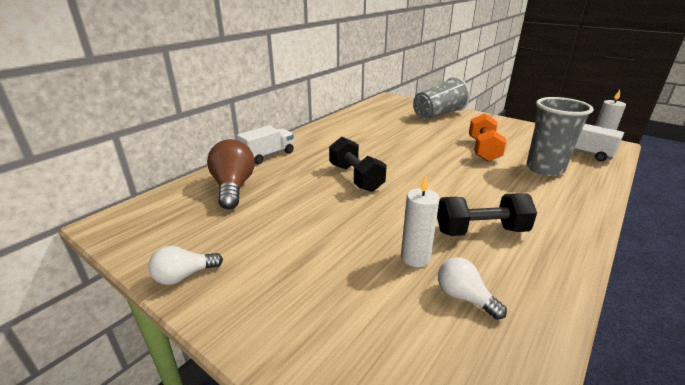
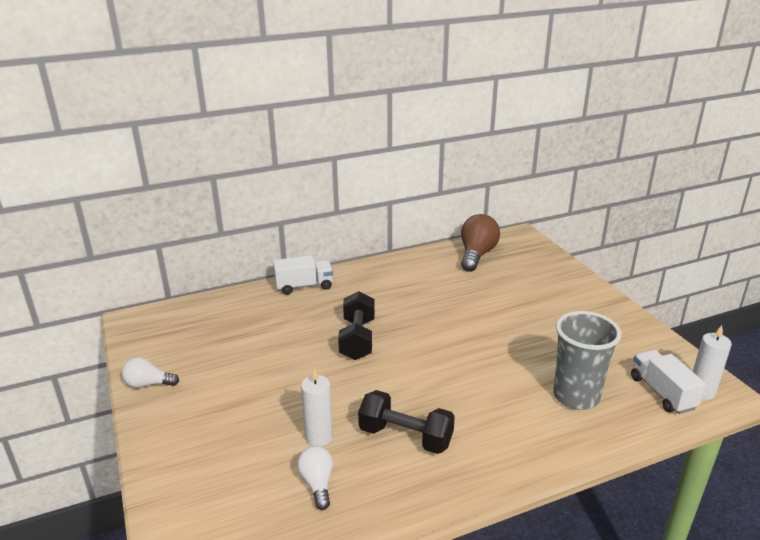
camera: 30 degrees right, 0 degrees up
brown light bulb [207,139,255,209] -> brown light bulb moved to [461,214,500,272]
grey cup [413,77,470,120] -> none
orange dumbbell [469,114,507,162] -> none

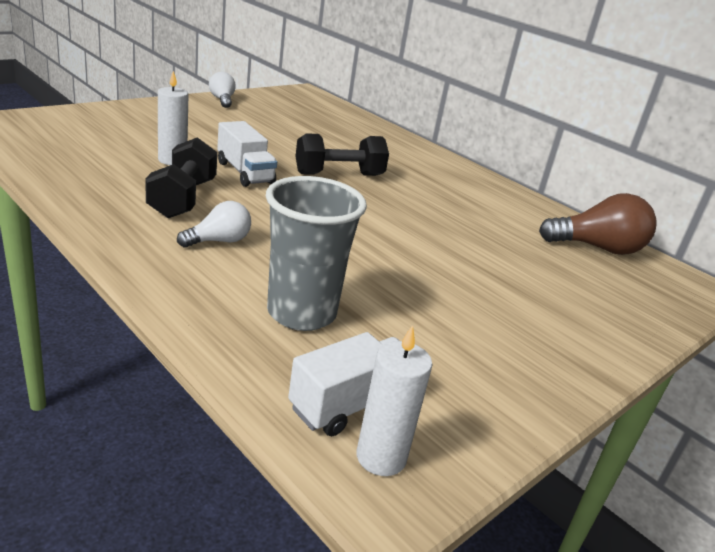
camera: 65 degrees right, 0 degrees up
white truck [273,255,333,295] -> white truck moved to [217,121,277,187]
white light bulb [297,446,333,510] -> white light bulb moved to [177,201,251,248]

